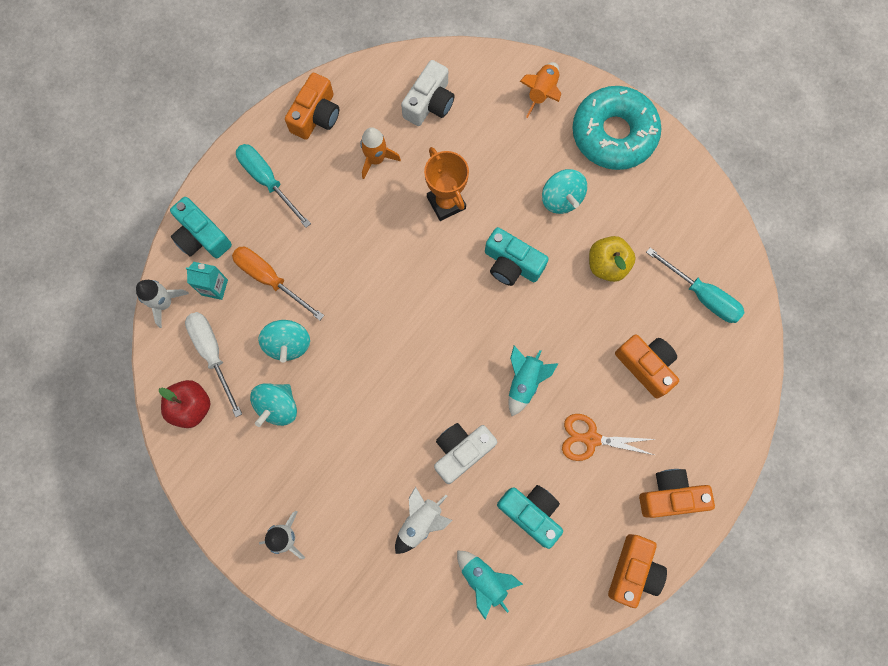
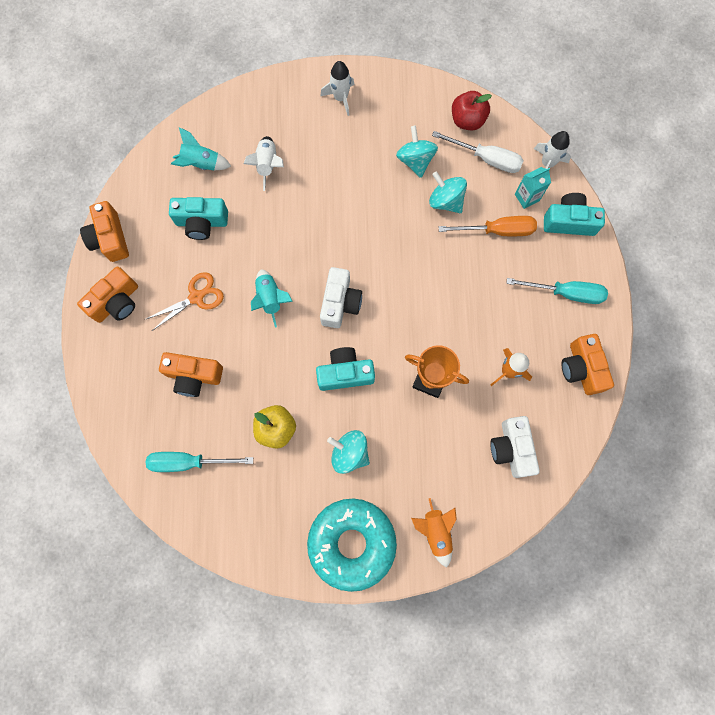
camera: 140 degrees right, 0 degrees up
white camera [434,423,497,484] -> white camera moved to [320,267,362,328]

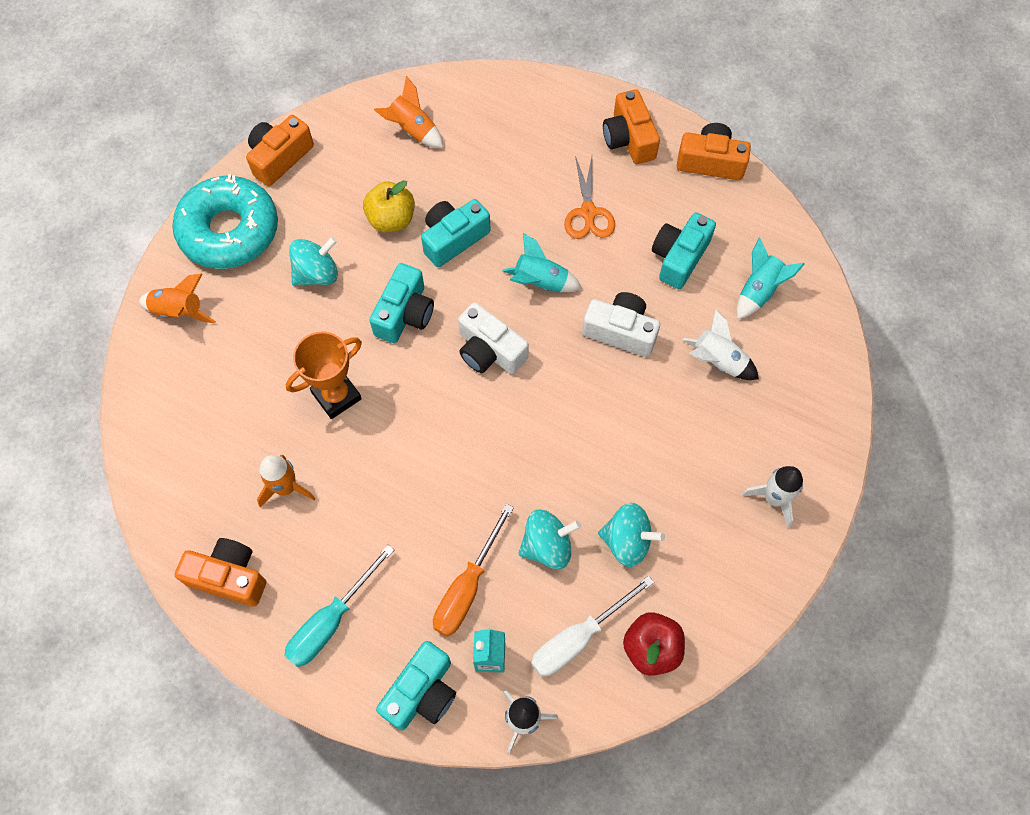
camera: 120 degrees right, 10 degrees down
turquoise screwdriver [146,452,253,472] -> orange rocket [374,76,443,148]
orange camera [159,352,223,397] -> orange camera moved to [246,115,314,186]
white camera [490,416,540,478] -> white camera moved to [582,292,660,357]
none -> turquoise camera [421,199,491,267]

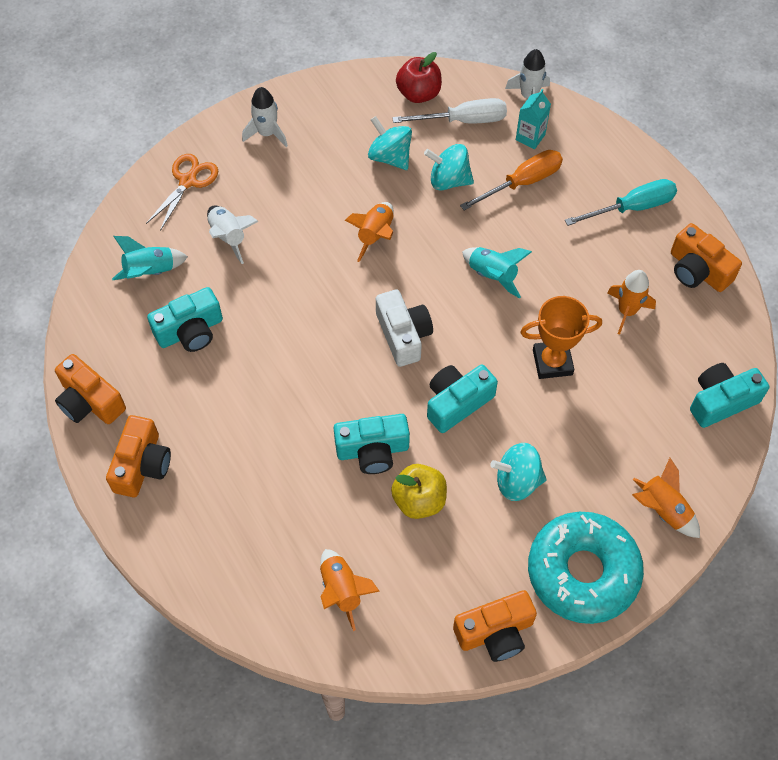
camera: 150 degrees left, 5 degrees down
turquoise camera [376,641,456,730] -> turquoise camera moved to [690,363,769,428]
turquoise rocket [502,233,582,292] -> turquoise rocket moved to [462,247,532,298]
orange scissors [564,156,615,239] -> orange scissors moved to [146,154,218,231]
white camera [582,292,660,357] -> none
none -> orange rocket [345,202,394,262]

